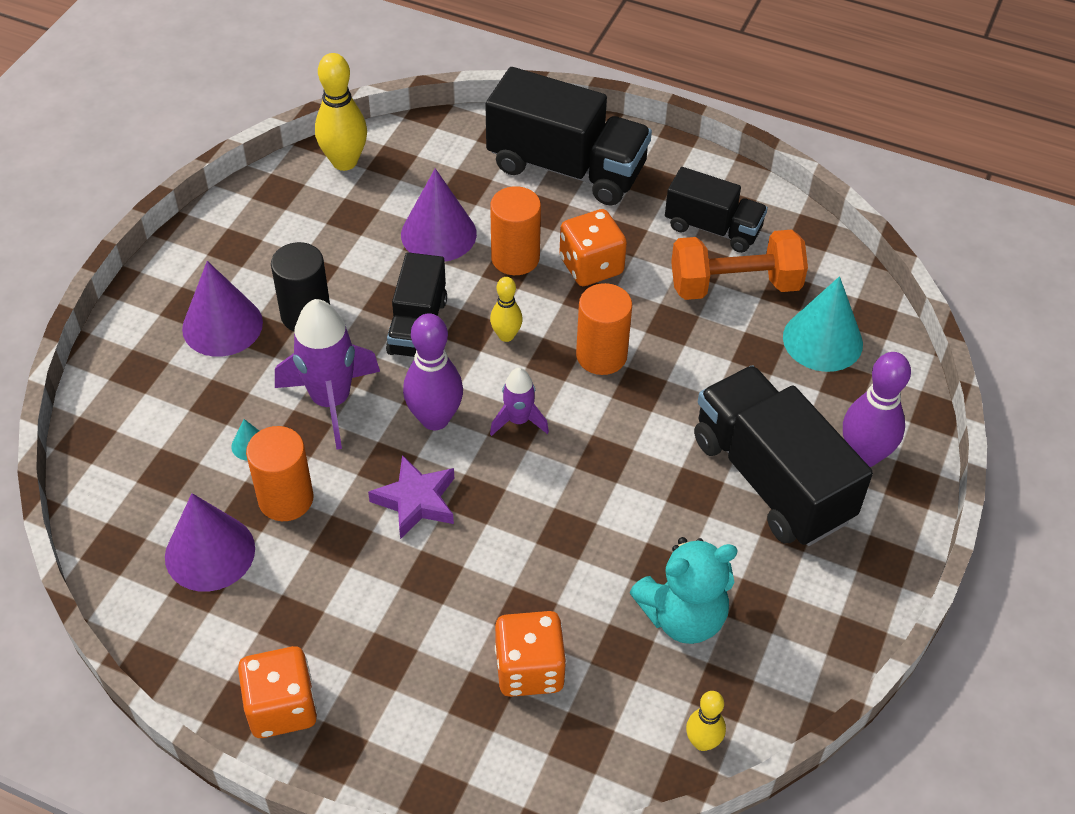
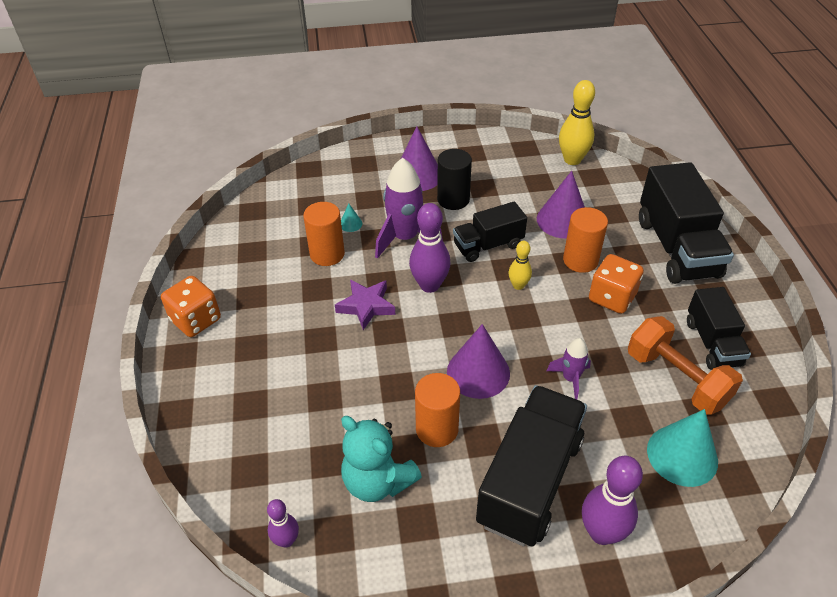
camera: 60 degrees right, 5 degrees down
purple cone [165,493,255,592] -> purple cone moved to [447,324,510,399]
purple rocket [490,368,549,436] -> purple rocket moved to [547,338,591,399]
orange dice [495,611,566,697] -> none
orange cylinder [576,283,632,375] -> orange cylinder moved to [415,373,460,447]
yellow bowling pin [686,691,726,751] -> purple bowling pin [267,499,299,548]

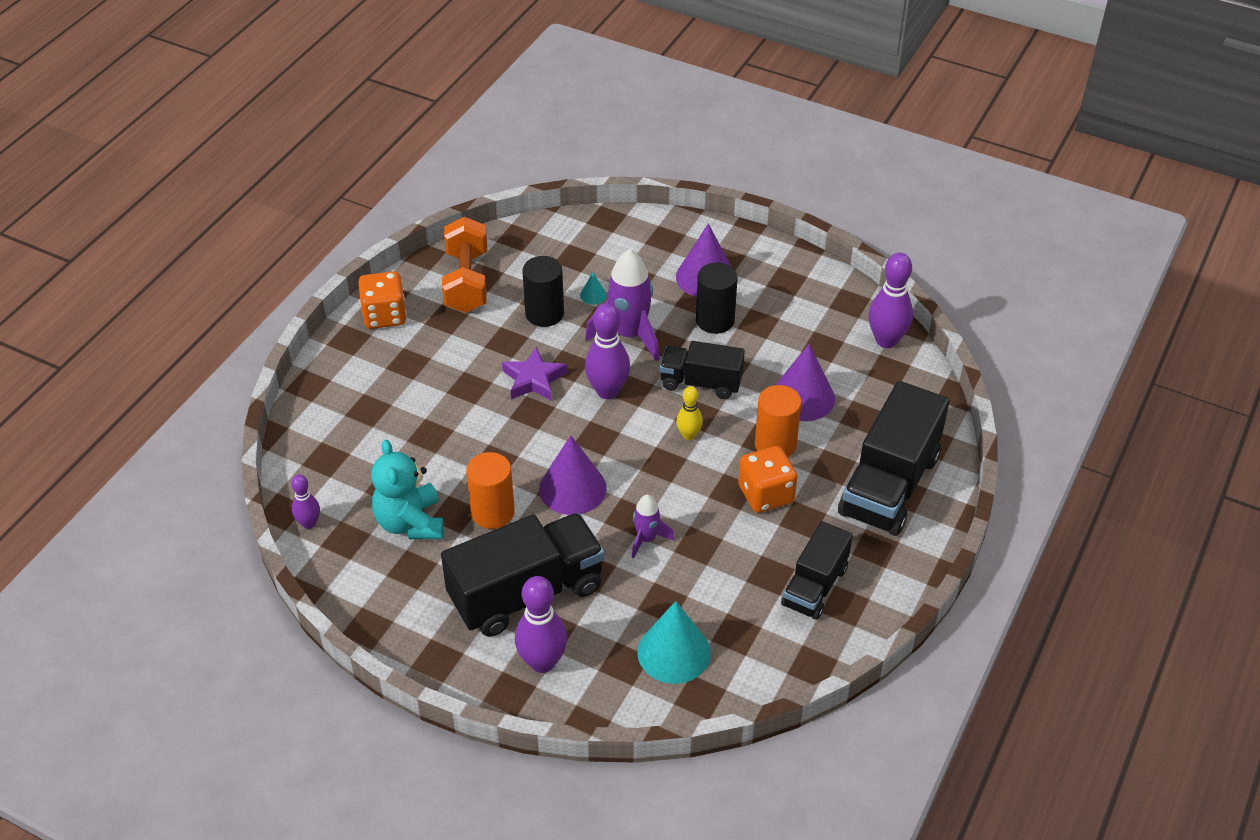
camera: 35 degrees right, 0 degrees up
orange cylinder [303,202,345,266] -> black cylinder [522,256,564,327]
yellow bowling pin [559,80,595,165] -> purple bowling pin [868,253,913,348]
orange dumbbell [628,316,743,415] -> orange dumbbell moved to [442,217,487,313]

